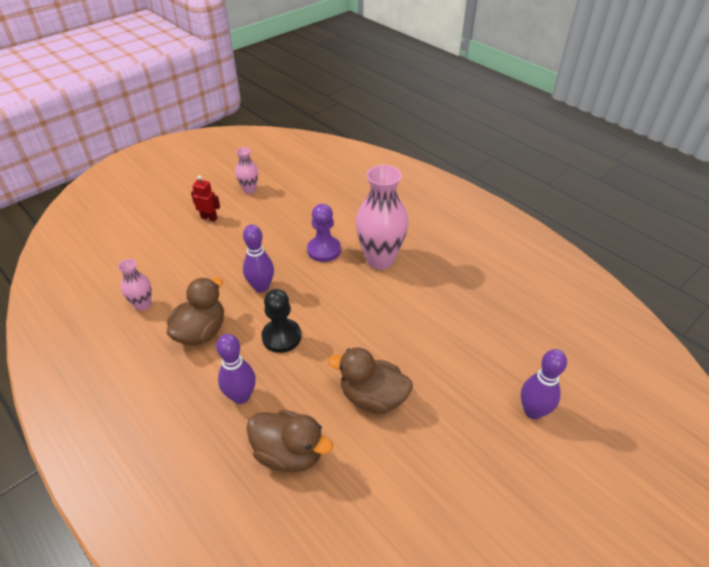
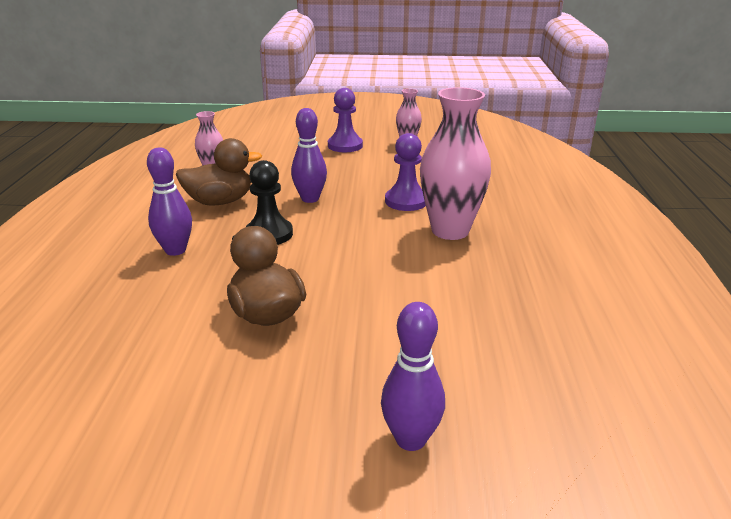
camera: 45 degrees right, 15 degrees down
red robot [191,175,220,222] -> purple pawn [328,88,363,152]
brown duck [246,410,333,473] -> none

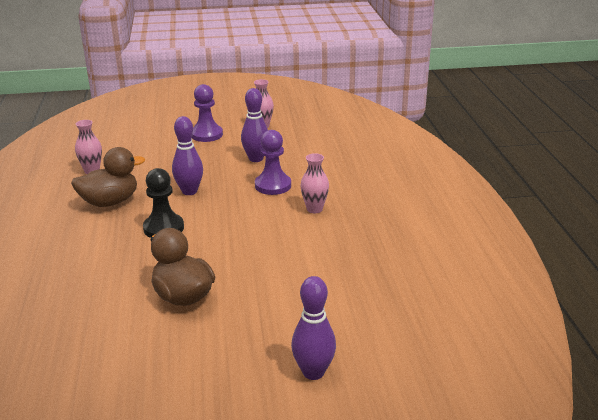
camera: 10 degrees left, 0 degrees up
purple bowling pin [147,148,192,256] -> purple bowling pin moved to [241,88,268,162]
pink vase [420,87,491,240] -> pink vase [300,153,329,213], size x0.51

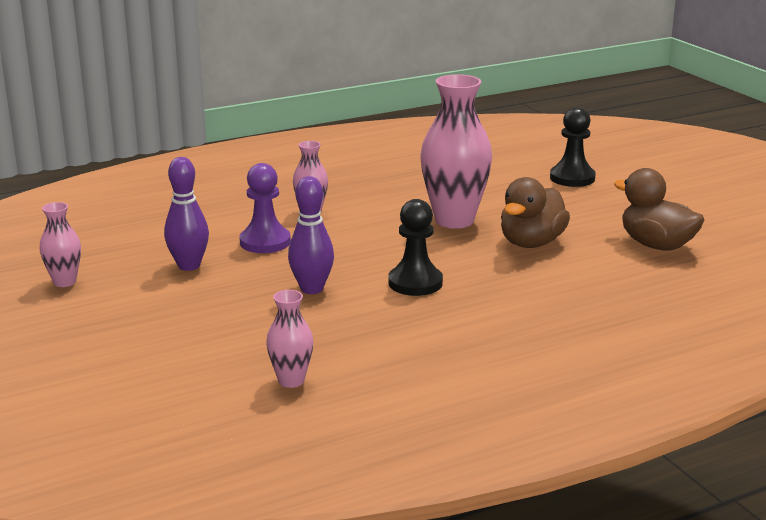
camera: 110 degrees left, 5 degrees down
brown duck [71,147,145,207] -> brown duck moved to [614,168,704,250]
purple pawn [192,84,223,142] -> none
purple bowling pin [291,276,336,380] -> black pawn [550,107,596,187]
none -> pink vase [420,74,492,229]

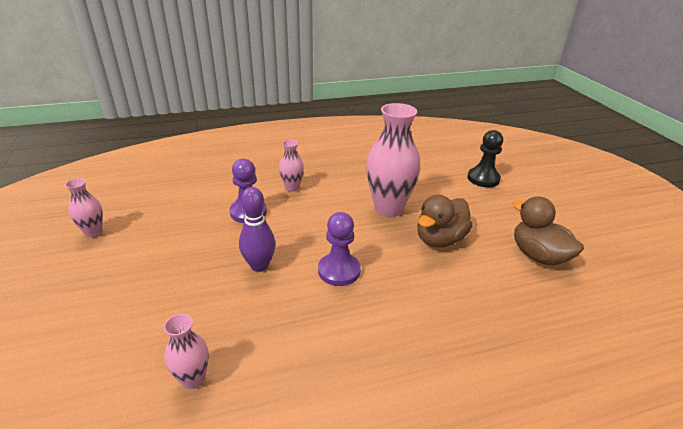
camera: 10 degrees right, 10 degrees up
purple bowling pin [164,157,209,271] -> none
black pawn [388,199,443,296] -> purple pawn [318,212,361,286]

